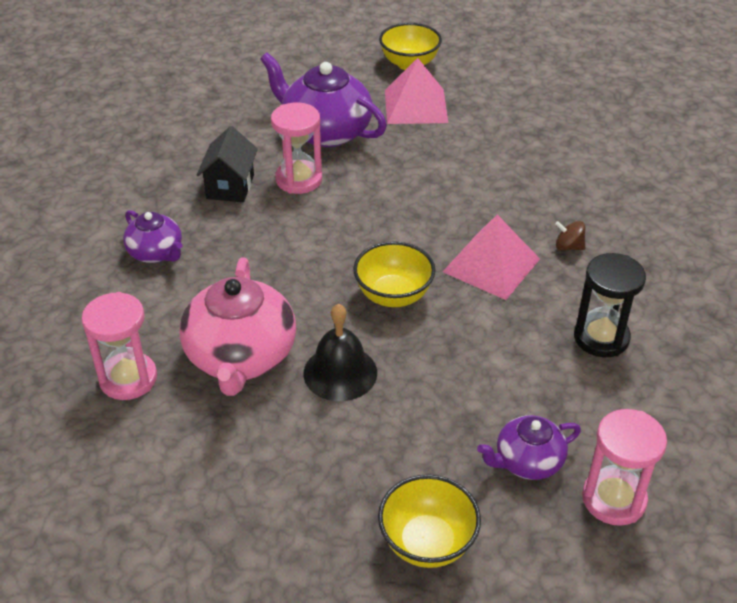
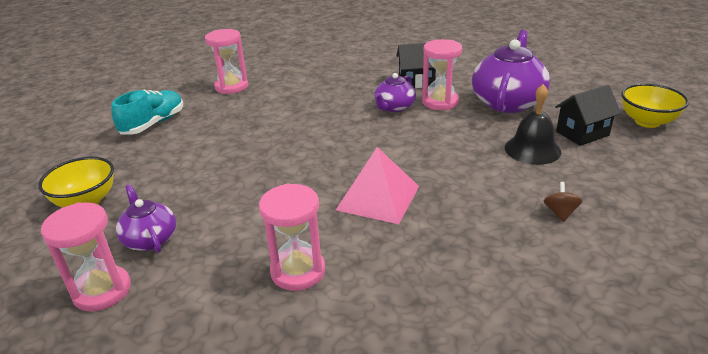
camera: 80 degrees right, 10 degrees down
purple teapot [123,210,182,263] -> purple teapot moved to [374,73,416,112]
pink teapot [180,257,296,396] -> none
black bell [304,304,377,401] -> black bell moved to [505,84,561,165]
yellow bowl [353,242,435,307] -> none
pink pyramid [385,58,448,124] -> black house [555,85,621,146]
brown spinning top [555,221,585,251] -> brown spinning top moved to [544,182,582,222]
black hourglass [574,253,646,357] -> pink hourglass [259,183,325,291]
none -> turquoise shoe [112,89,183,134]

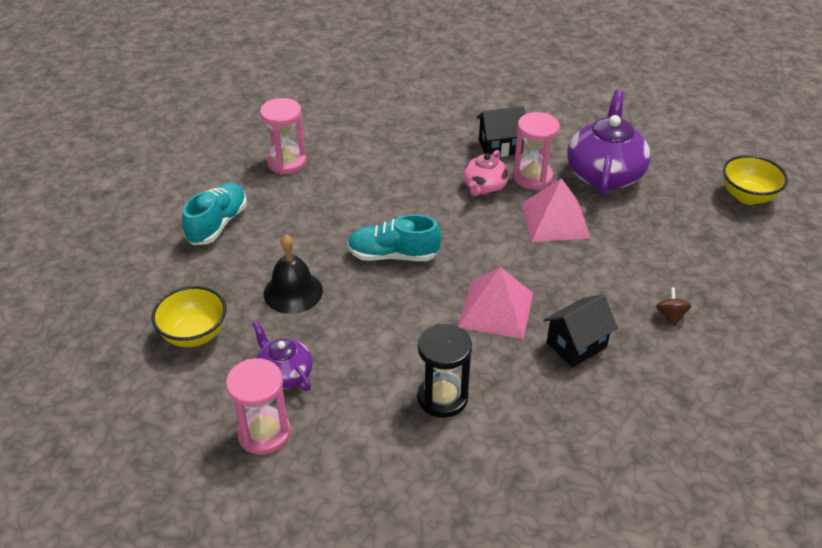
camera: 10 degrees left, 10 degrees up
pink hourglass [259,183,325,291] -> black hourglass [417,324,472,418]
purple teapot [374,73,416,112] -> pink teapot [463,150,509,196]
black bell [505,84,561,165] -> black bell moved to [264,234,323,314]
black house [555,85,621,146] -> black house moved to [544,294,618,367]
none -> turquoise shoe [347,214,441,261]
none -> pink pyramid [521,178,591,242]

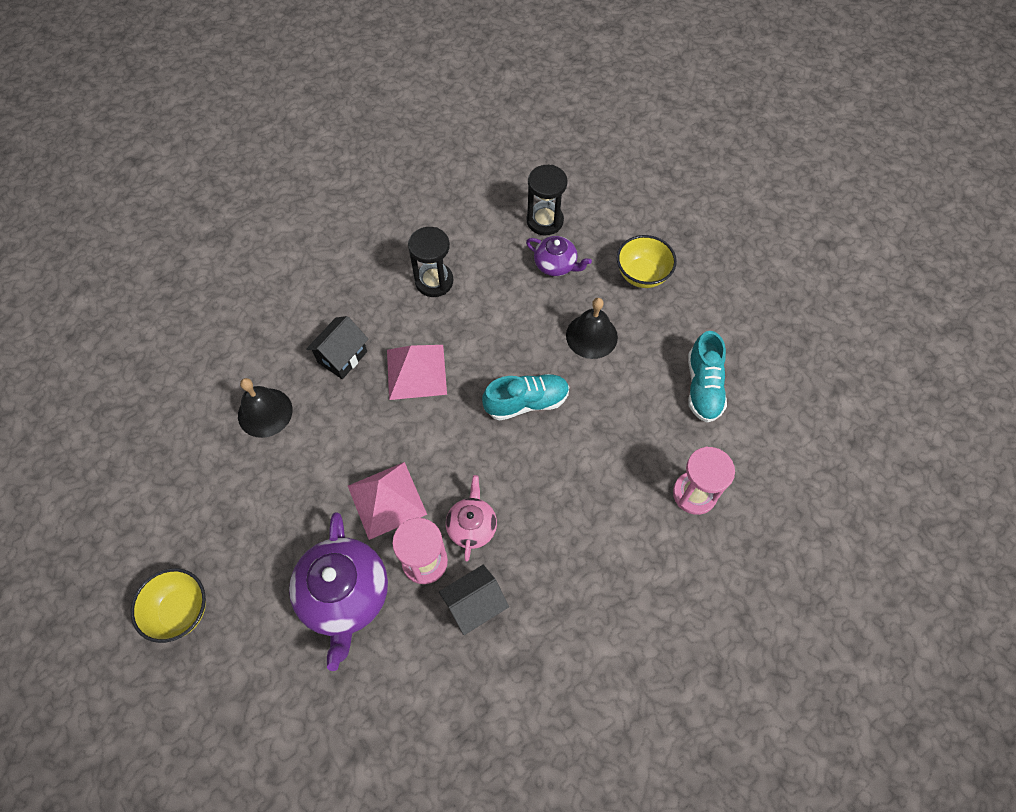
camera: 160 degrees right, 20 degrees up
pink hourglass [226,358,291,455] -> black hourglass [527,165,568,235]
brown spinning top [656,288,692,326] -> black bell [238,378,292,438]

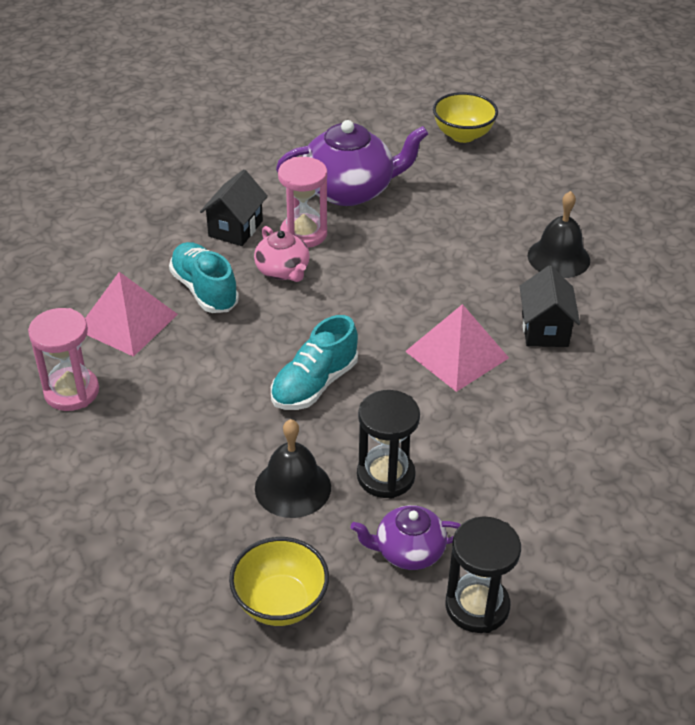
camera: 145 degrees right, 20 degrees down
purple teapot [289,512,388,671] -> purple teapot turned 120 degrees clockwise [276,120,428,206]
pink pyramid [348,462,427,540] -> pink pyramid moved to [85,272,178,357]
black hourglass [408,227,453,297] -> black hourglass moved to [357,390,420,499]
turquoise shoe [688,331,727,422] -> turquoise shoe moved to [169,242,239,313]

